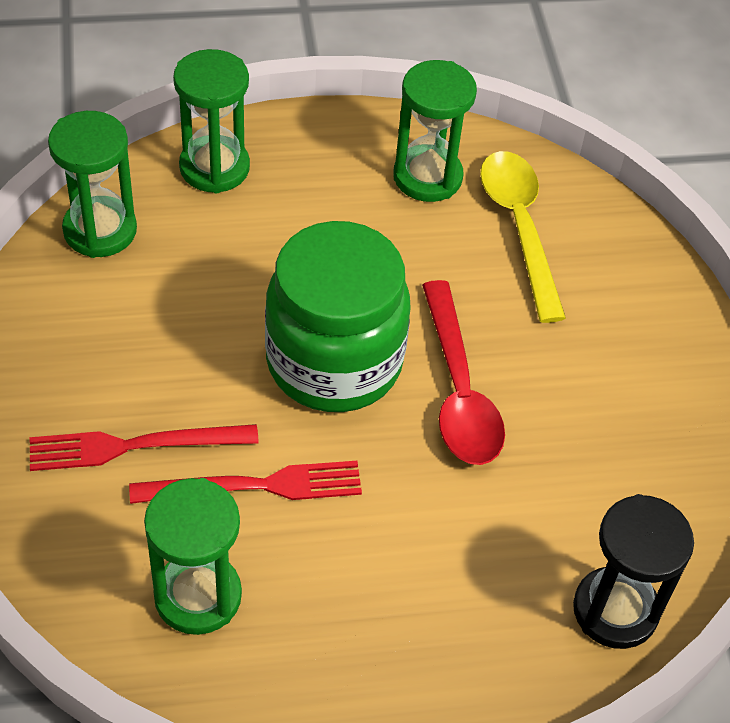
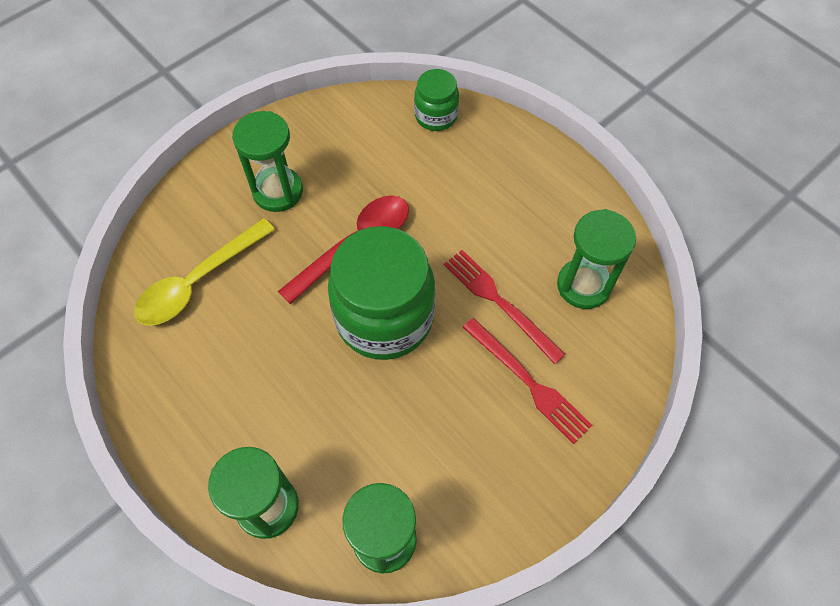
camera: 120 degrees left, 10 degrees up
green hourglass [393,60,477,202] -> green hourglass moved to [232,111,303,212]
black hourglass [573,494,694,649] -> green jar [414,69,459,131]

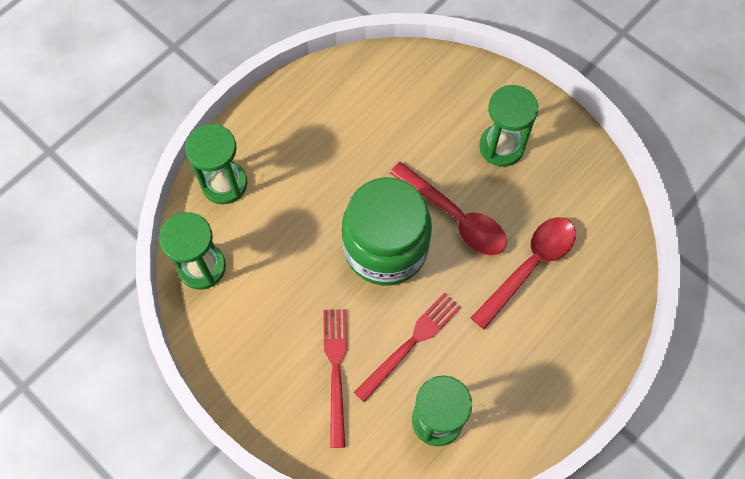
camera: 85 degrees right, 5 degrees up
yellow spoon [134,218,275,326] -> none
green jar [414,69,459,131] -> none
red fork [463,318,592,444] -> red fork turned 135 degrees clockwise [323,309,347,448]
none -> red spoon [471,217,576,329]

